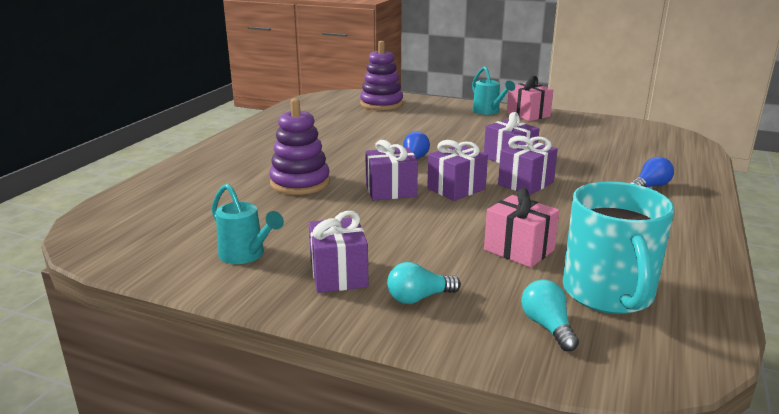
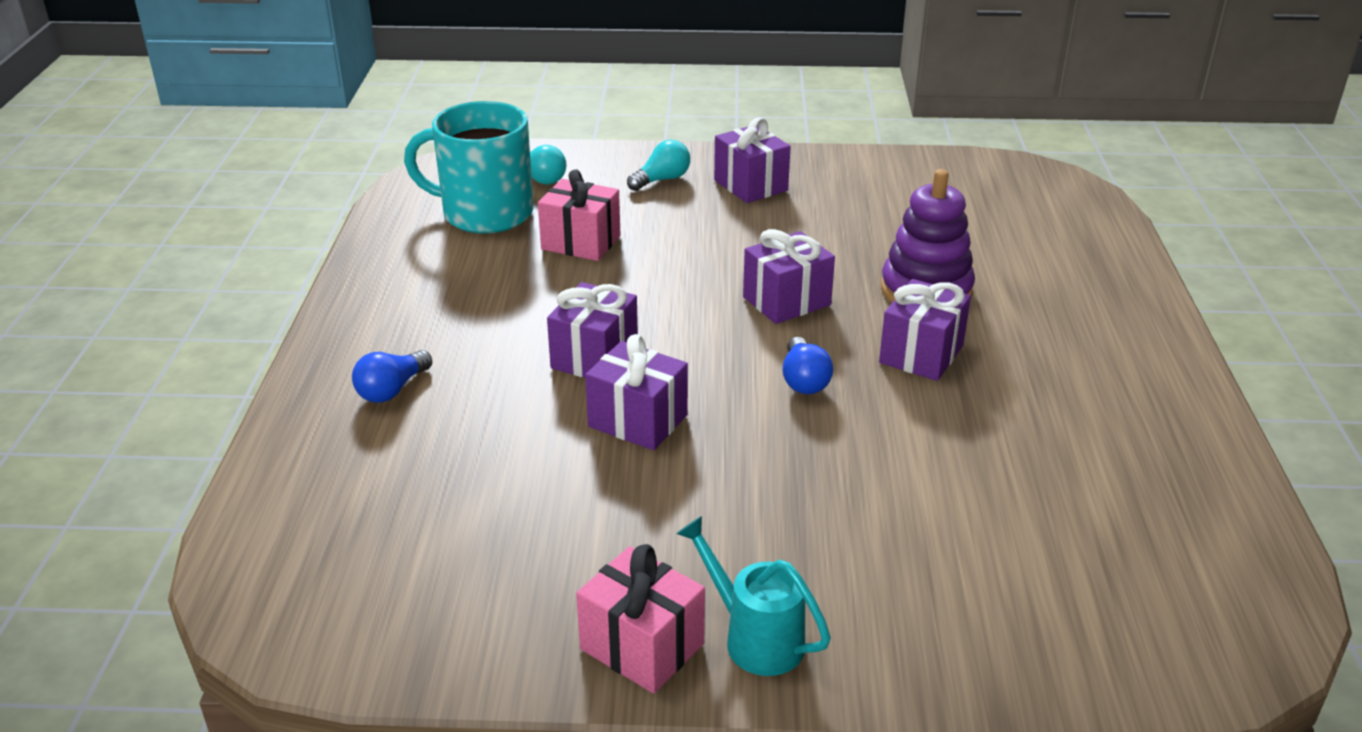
camera: 160 degrees right, 10 degrees up
turquoise watering can [211,183,284,264] -> none
purple stacking toy [360,41,403,110] -> none
purple gift [427,140,488,201] -> purple gift moved to [879,279,971,381]
turquoise mug [563,181,675,314] -> turquoise mug turned 60 degrees counterclockwise [404,101,533,234]

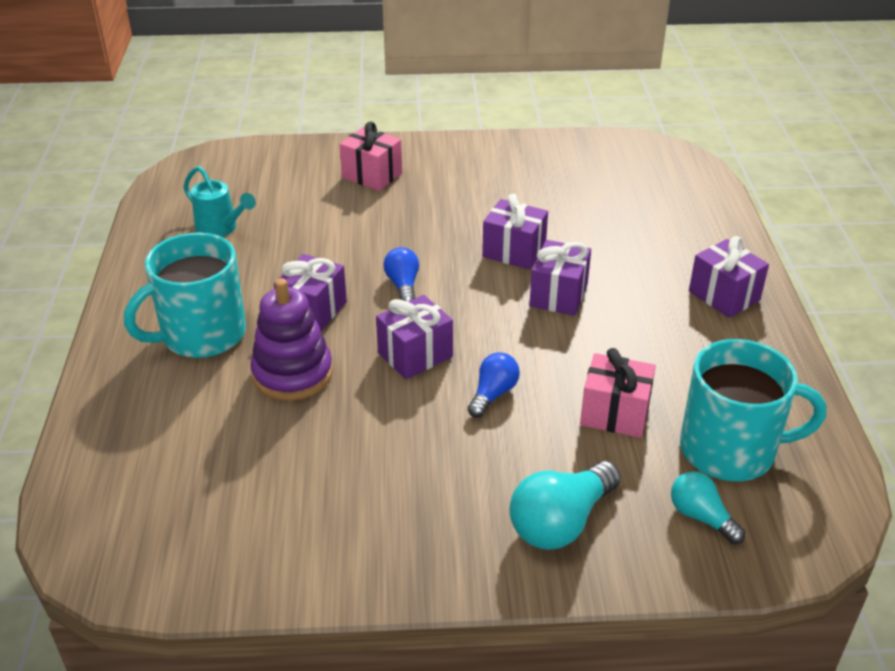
camera: 175 degrees right, 5 degrees up
blue light bulb [352,350,432,403] -> blue light bulb moved to [468,352,520,418]
pink gift [576,544,705,694] -> pink gift moved to [339,121,402,191]
turquoise light bulb [627,140,690,191] -> turquoise light bulb [509,461,621,550], size x1.65
turquoise watering can [676,516,831,676] -> turquoise watering can moved to [184,166,256,237]
purple gift [714,117,791,203] -> purple gift moved to [689,236,769,318]
none -> turquoise mug [124,232,246,358]

